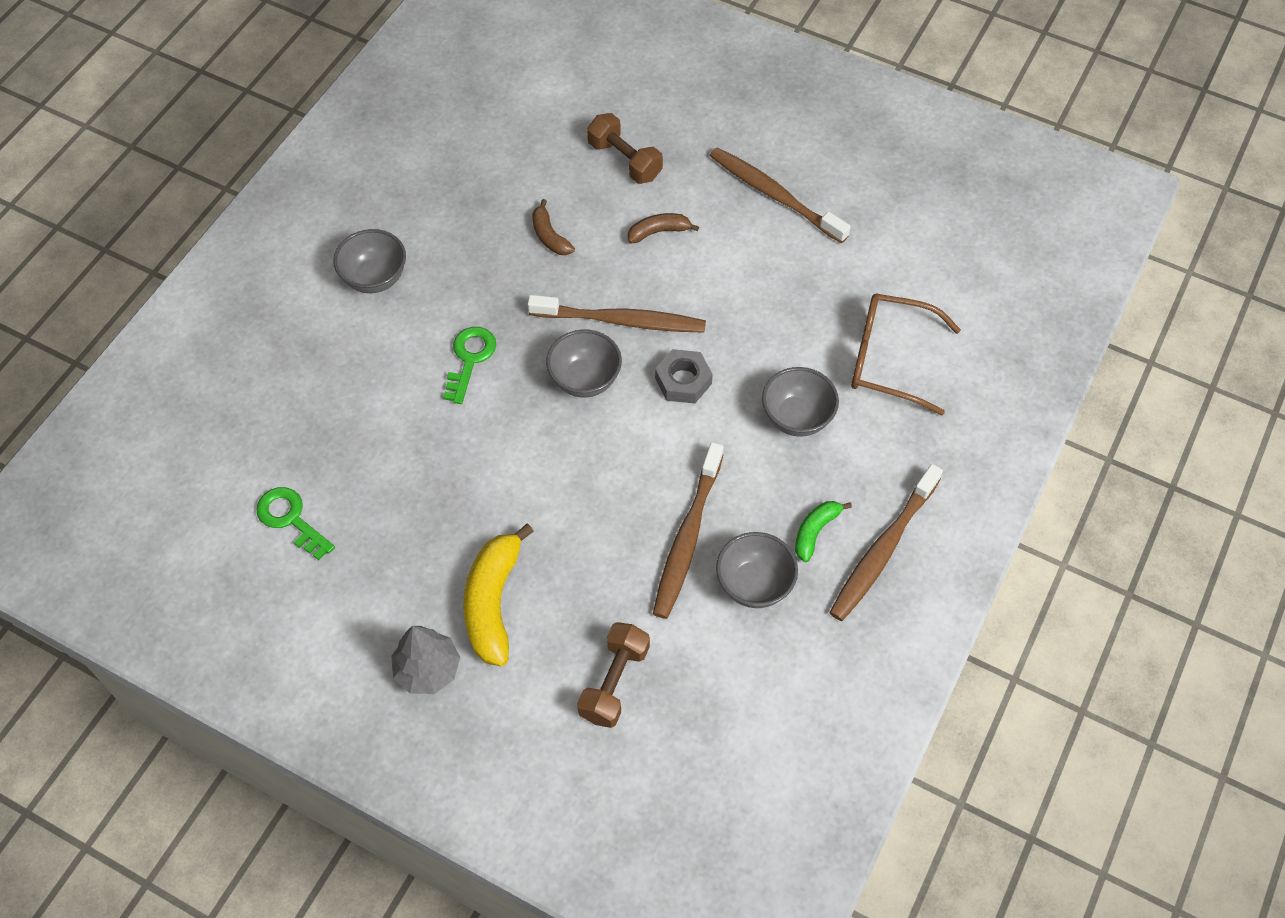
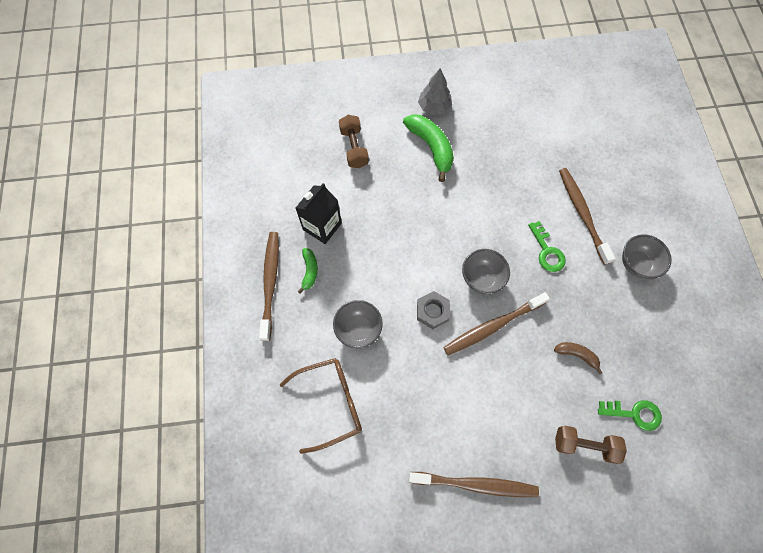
camera: 145 degrees right, 10 degrees up
green key [256,487,335,560] -> green key moved to [598,400,662,431]
yellow banana [463,524,534,666] -> green banana [403,114,454,182]
brown banana [628,213,699,243] -> none
brown toothbrush [653,442,723,619] -> brown toothbrush moved to [559,168,615,265]
grey bowl [716,532,798,608] -> black carton [296,183,342,244]

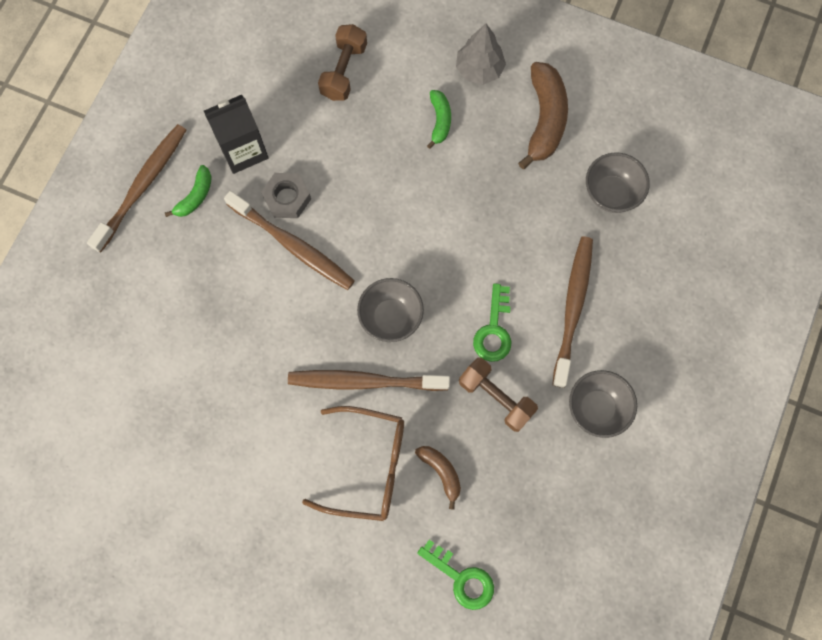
camera: 30 degrees right, 5 degrees up
brown glasses [279,358,362,454] -> brown glasses moved to [302,406,404,521]
grey bowl [333,300,383,348] -> grey bowl moved to [586,152,650,213]
green banana [403,114,454,182] -> green banana [427,90,451,149], size x0.55
brown toothbrush [409,472,539,497] -> brown toothbrush moved to [224,191,355,290]
grey nut [417,291,450,329] -> grey nut moved to [261,173,311,218]
brown dumbbell [555,426,627,464] -> brown dumbbell moved to [459,357,538,432]
none -> brown banana [518,62,568,169]

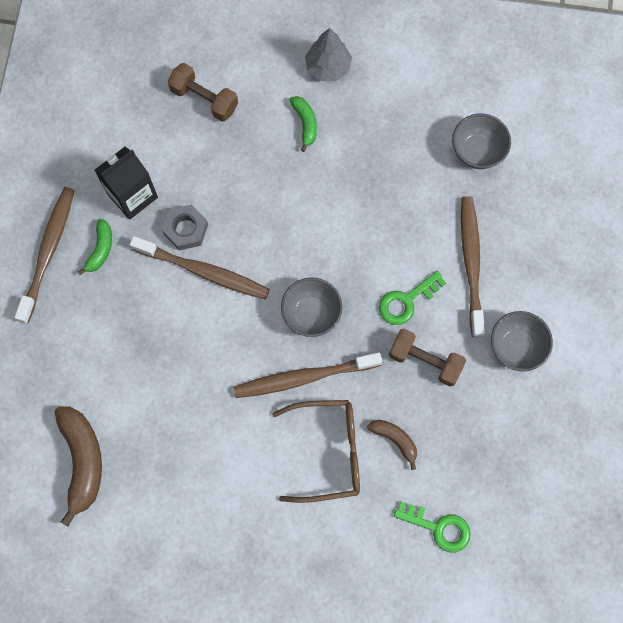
camera: 15 degrees left, 0 degrees up
brown dumbbell [318,24,367,101] -> brown dumbbell turned 60 degrees counterclockwise [168,63,238,121]
green key [473,283,512,362] -> green key turned 60 degrees clockwise [379,271,446,325]
brown banana [518,62,568,169] -> brown banana moved to [55,406,102,527]

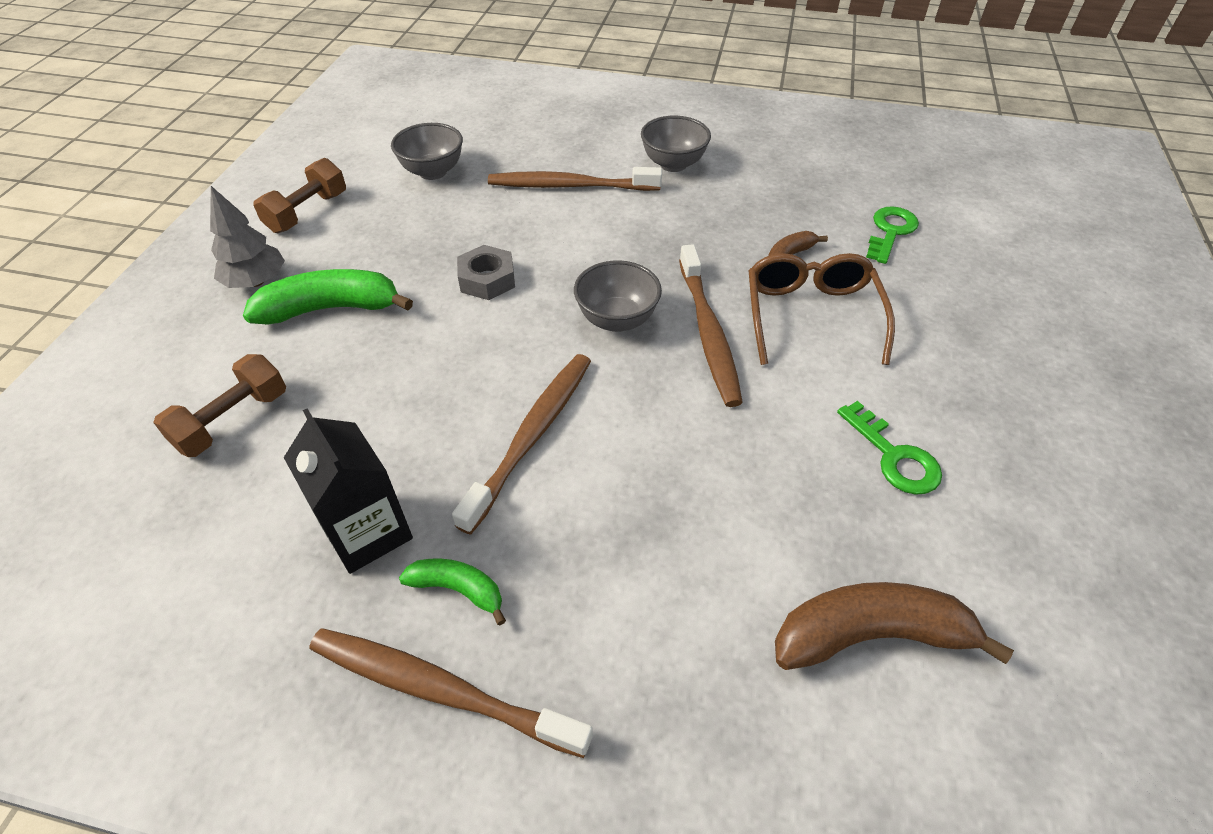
camera: 85 degrees left, 25 degrees down
grey nut [162,205,208,250] -> grey nut moved to [457,245,515,300]
green banana [289,96,317,152] -> green banana [243,269,413,325], size x1.83
green key [379,271,446,325] -> green key moved to [837,401,942,495]
brown dumbbell [389,329,466,386] -> brown dumbbell moved to [253,158,346,233]

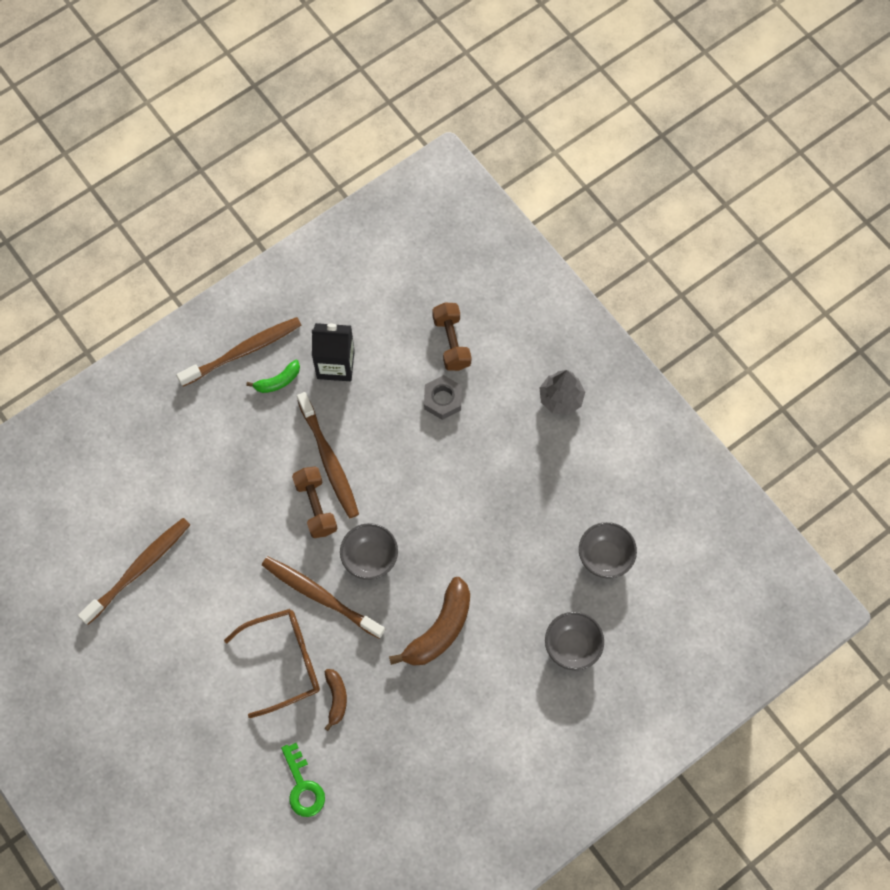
camera: 130 degrees right, 20 degrees up
green banana [243,269,413,325] -> none
brown dumbbell [253,158,346,233] -> brown dumbbell moved to [292,466,337,538]
grey nut [457,245,515,300] -> grey nut moved to [424,375,462,420]
brown toothbrush [488,167,662,191] -> brown toothbrush moved to [78,518,190,625]
grey bowl [641,116,711,172] -> grey bowl moved to [545,612,604,670]
brown glasses [748,253,895,365] -> brown glasses turned 60 degrees counterclockwise [224,609,320,718]
brown banana [775,582,1014,670] -> brown banana moved to [389,577,470,666]
green key [837,401,942,495] -> none

